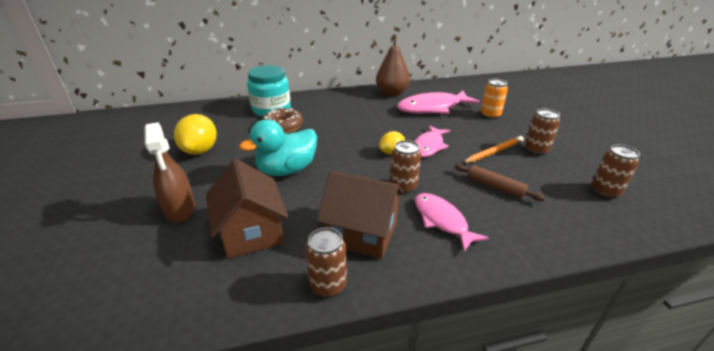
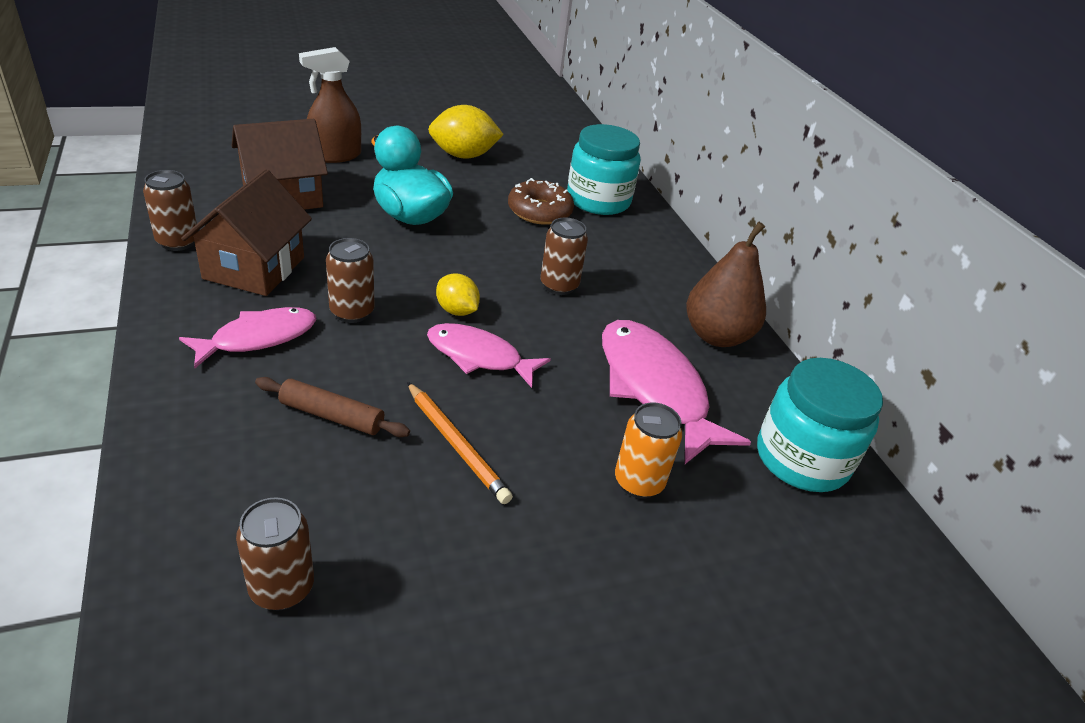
camera: 80 degrees right, 5 degrees up
brown rolling pin [455,164,545,201] -> brown rolling pin turned 75 degrees clockwise [255,377,410,437]
brown can [525,109,560,155] -> brown can moved to [540,218,588,295]
none -> turquoise jar [757,358,883,492]

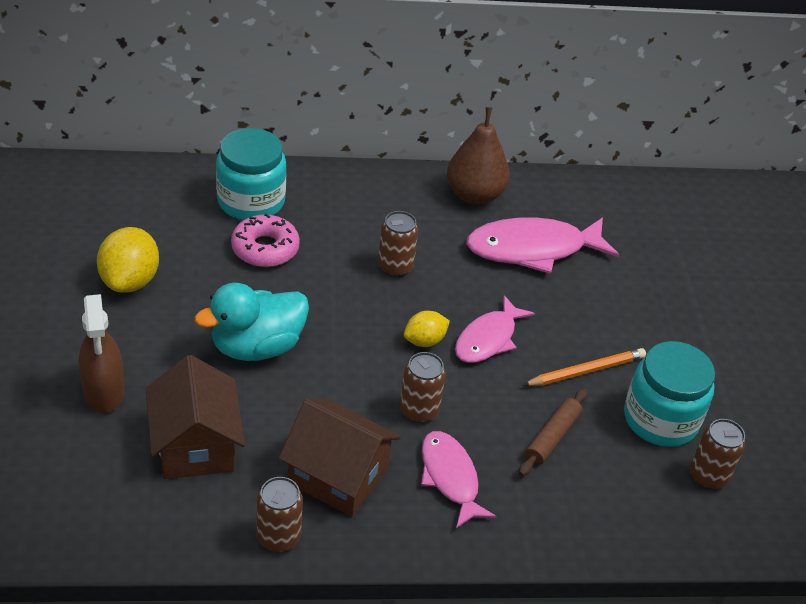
camera: 75 degrees left, 5 degrees up
brown donut [508,178,574,225] -> pink donut [231,213,300,267]
orange can [615,402,682,499] -> none
turquoise jar [757,358,883,492] -> turquoise jar moved to [624,341,715,447]

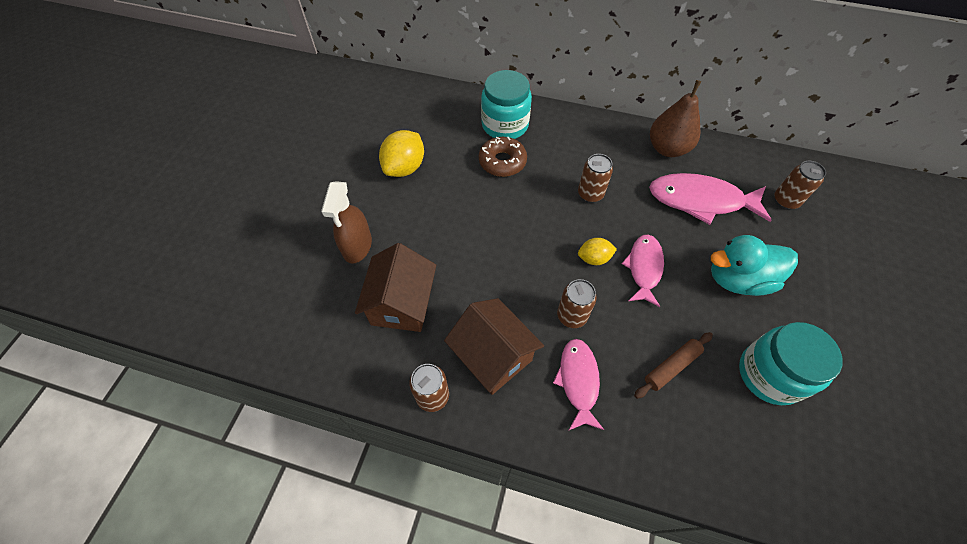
camera: 25 degrees right, 15 degrees up
turquoise duck [194,283,309,361] -> turquoise duck moved to [711,235,798,296]
pink donut [231,213,300,267] -> brown donut [479,137,527,177]
pink fish [455,295,535,363] -> pink fish turned 135 degrees clockwise [622,234,664,307]
orange pencil [523,348,646,386] -> none
brown can [690,419,745,490] -> brown can moved to [774,161,826,210]

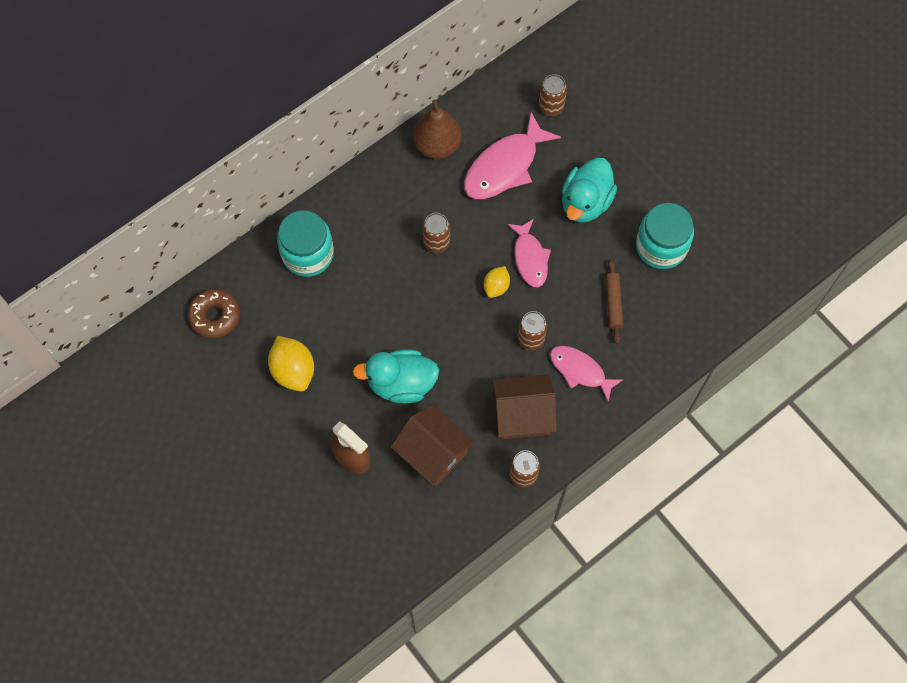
camera: 55 degrees left, 10 degrees up
brown donut [479,137,527,177] -> brown donut moved to [188,289,240,338]
pink fish [622,234,664,307] -> pink fish turned 150 degrees counterclockwise [507,219,551,287]
none -> turquoise duck [353,350,439,403]

